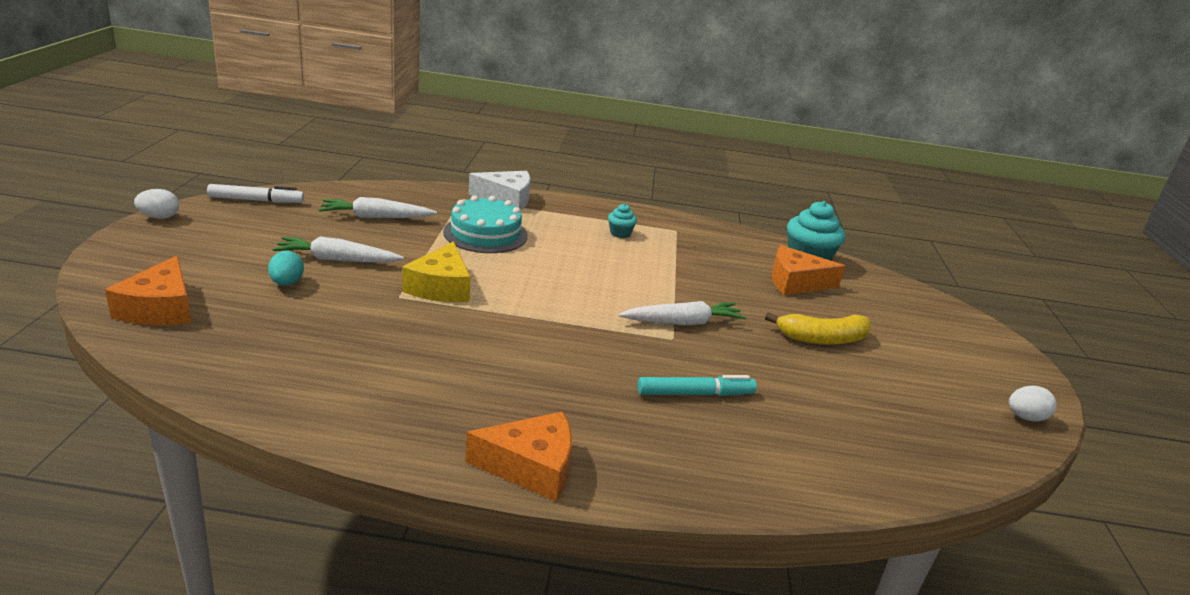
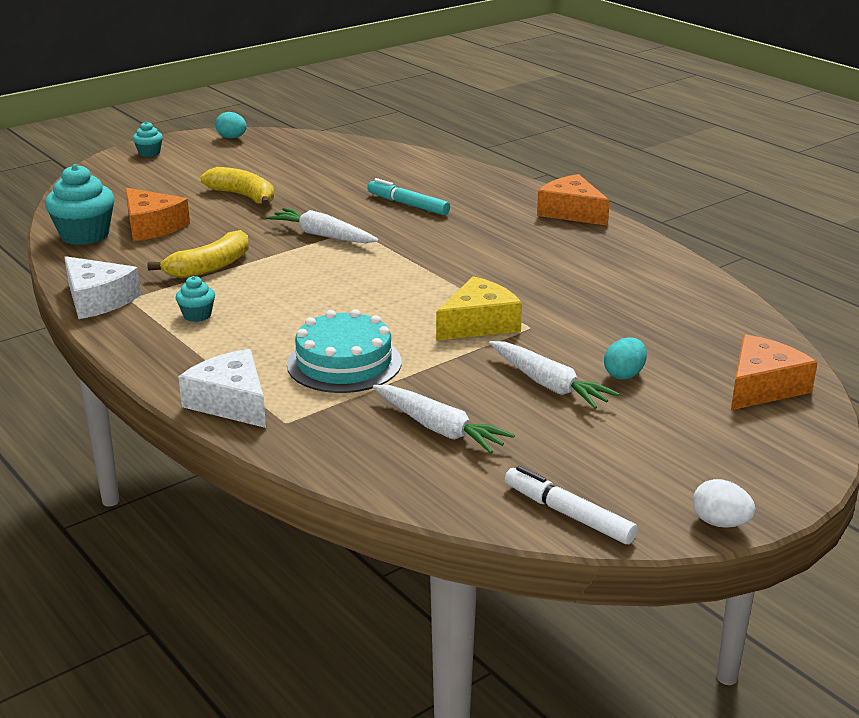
camera: 130 degrees left, 0 degrees up
white egg [1009,386,1057,421] -> turquoise egg [215,112,247,139]
none -> white cheese [64,256,141,319]
none -> turquoise cupcake [133,122,163,157]
none -> yellow banana [147,230,249,278]

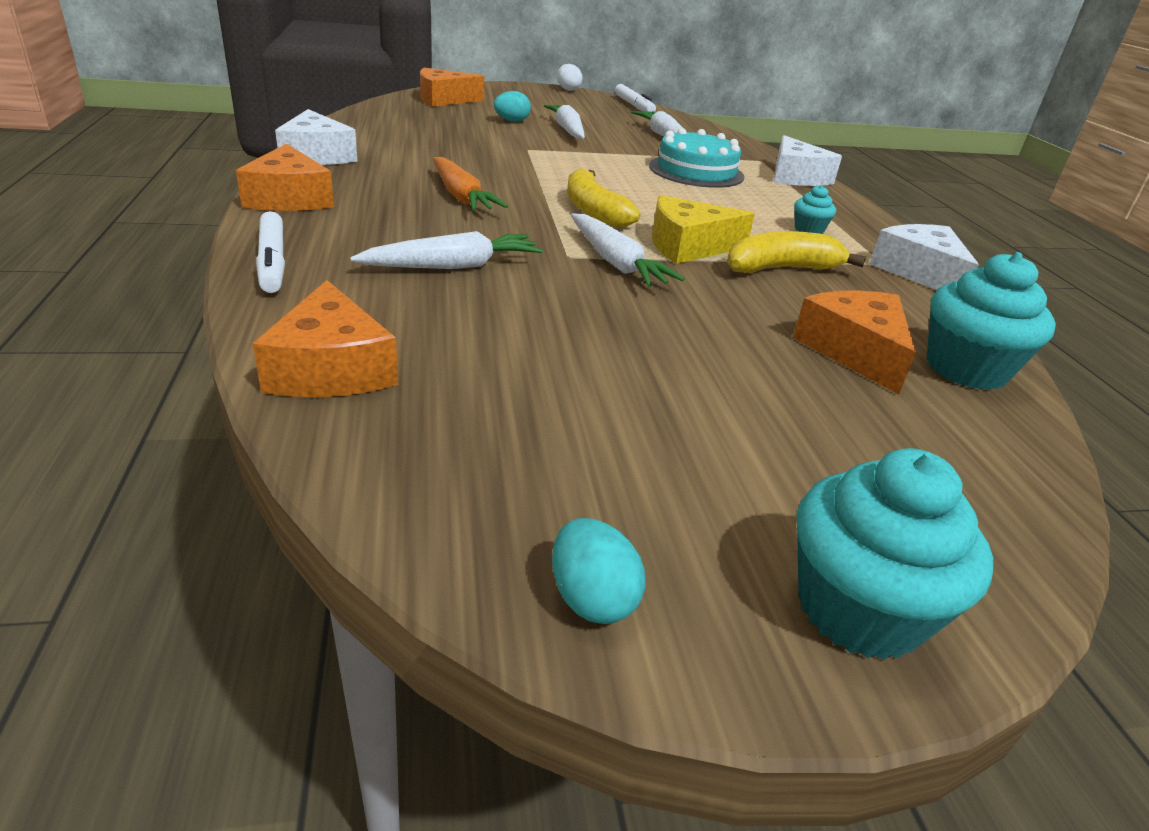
camera: 155 degrees left, 5 degrees up
turquoise cupcake [133,122,163,157] -> turquoise cupcake [797,448,993,660], size x1.95
yellow banana [201,167,274,207] -> yellow banana moved to [567,168,641,228]
turquoise marker [367,178,450,215] -> white carrot [350,231,543,269]
yellow cheese [436,276,522,341] -> yellow cheese moved to [652,195,755,264]
none -> orange cheese [253,280,398,397]
none -> white marker [256,211,285,293]
none -> white cheese [275,109,358,165]
none -> orange carrot [433,157,508,211]

